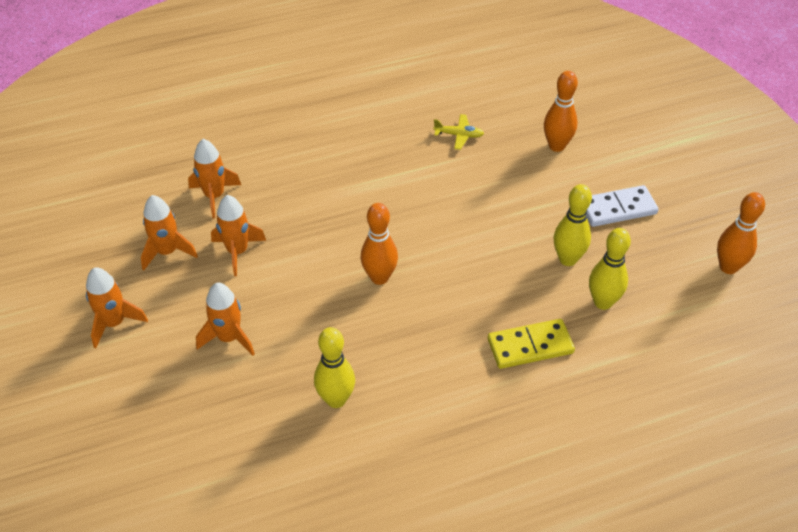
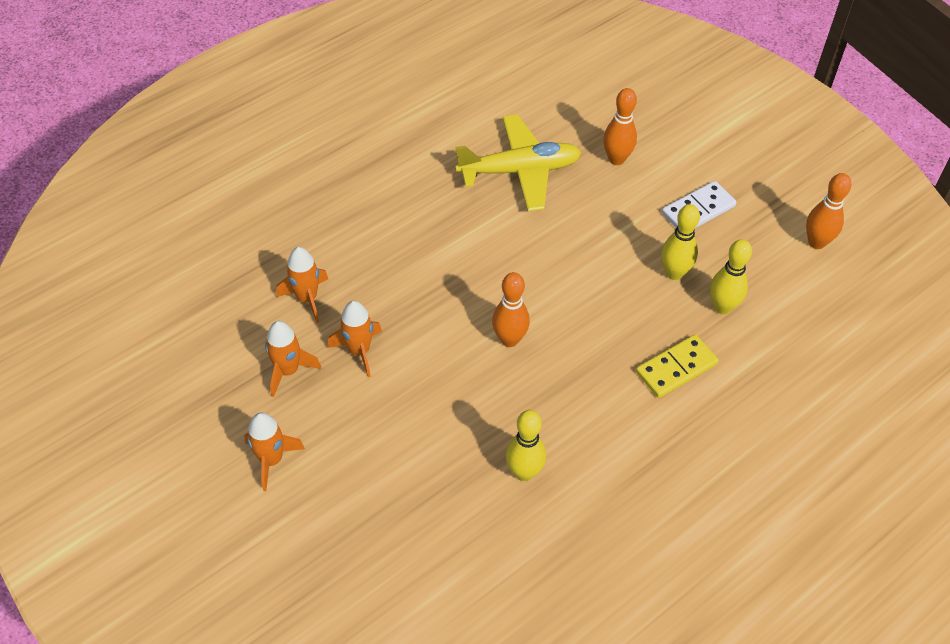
camera: 20 degrees left, 5 degrees up
orange rocket [196,283,255,356] -> none
yellow plane [433,114,484,150] -> yellow plane [455,115,582,211], size x2.44

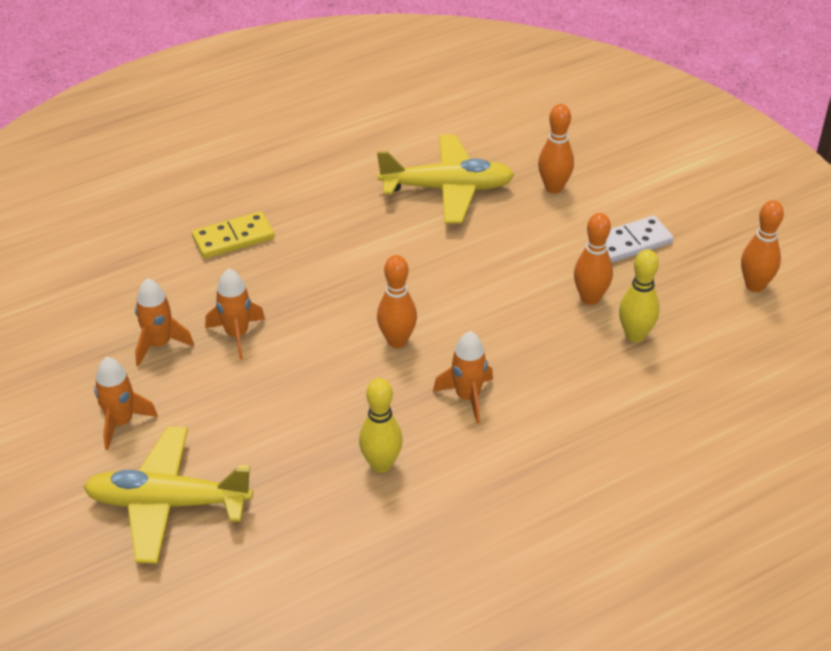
camera: 10 degrees right, 10 degrees down
orange rocket [276,247,328,323] -> orange rocket moved to [433,331,493,424]
yellow domino [636,335,719,398] -> yellow domino moved to [192,211,275,258]
yellow bowling pin [661,204,700,280] -> orange bowling pin [574,213,613,305]
none -> yellow plane [83,426,253,564]

